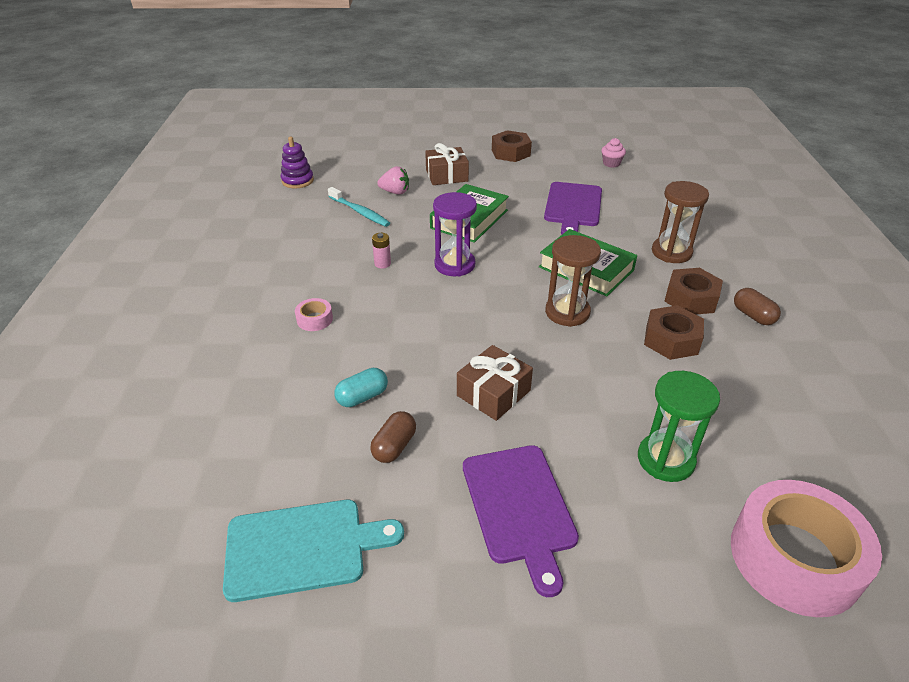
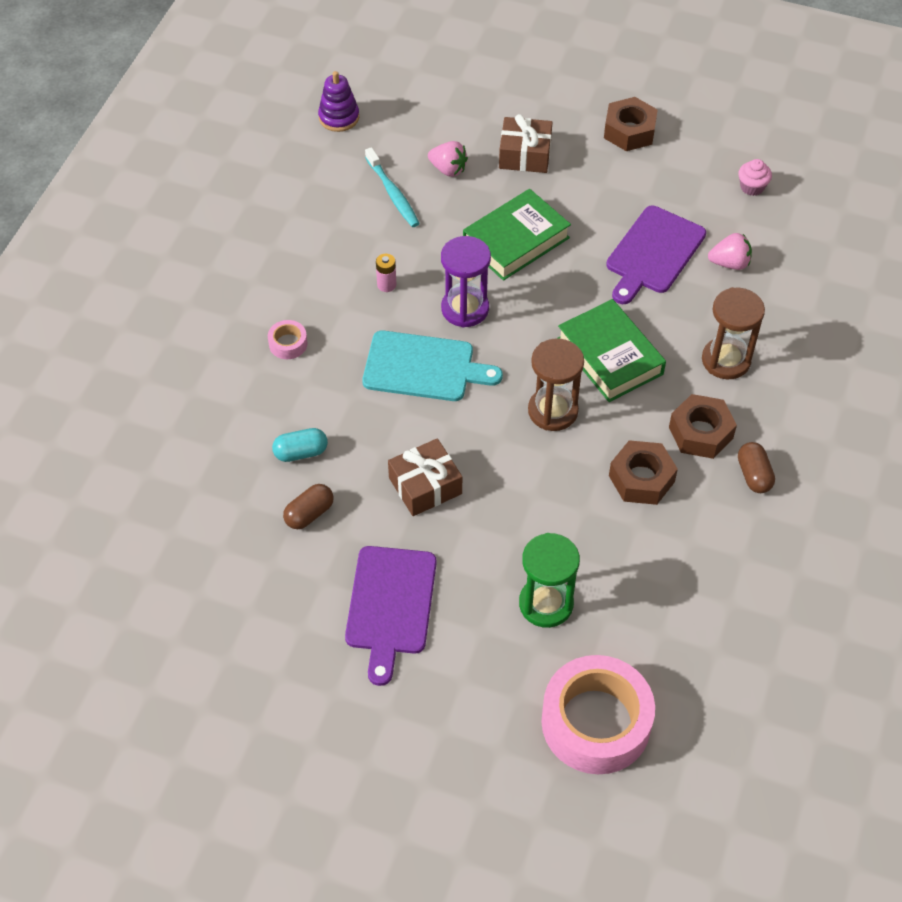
camera: 20 degrees right, 15 degrees up
turquoise cutting board [223,500,404,602] -> turquoise cutting board moved to [362,330,503,401]
none -> pink strawberry [708,233,752,270]

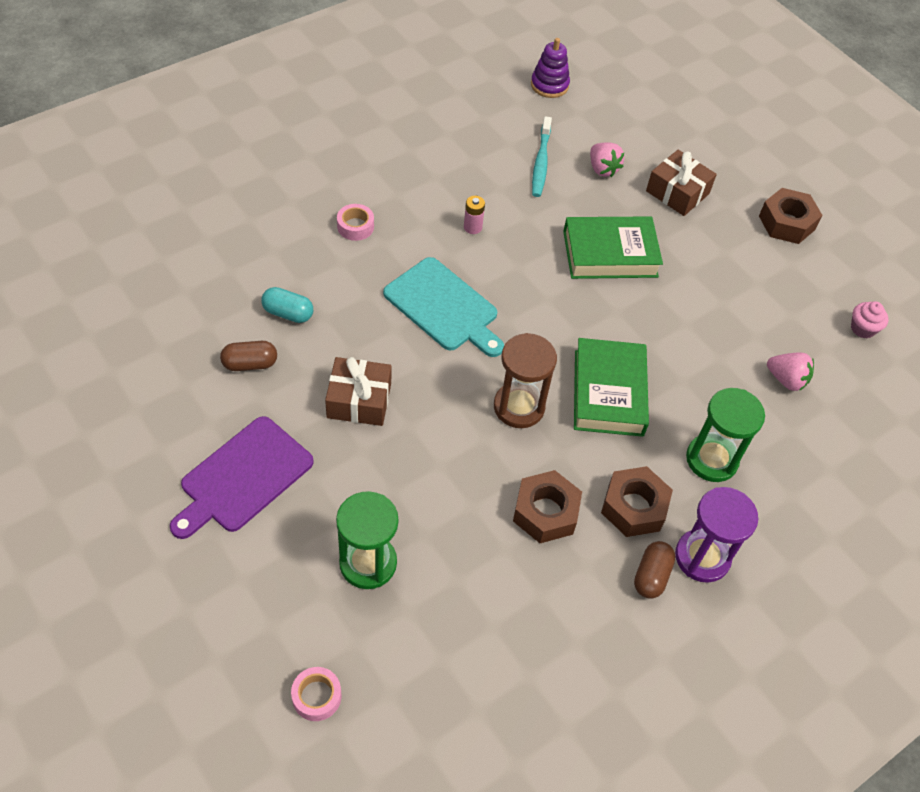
camera: 30 degrees right, 0 degrees up
purple hourglass [441,236,491,327] -> purple hourglass moved to [675,487,759,583]
pink tape [541,655,655,774] -> pink tape [291,667,341,721], size x0.41
purple cutting board [606,206,706,304] -> none
brown hourglass [702,287,765,379] -> green hourglass [686,388,765,482]

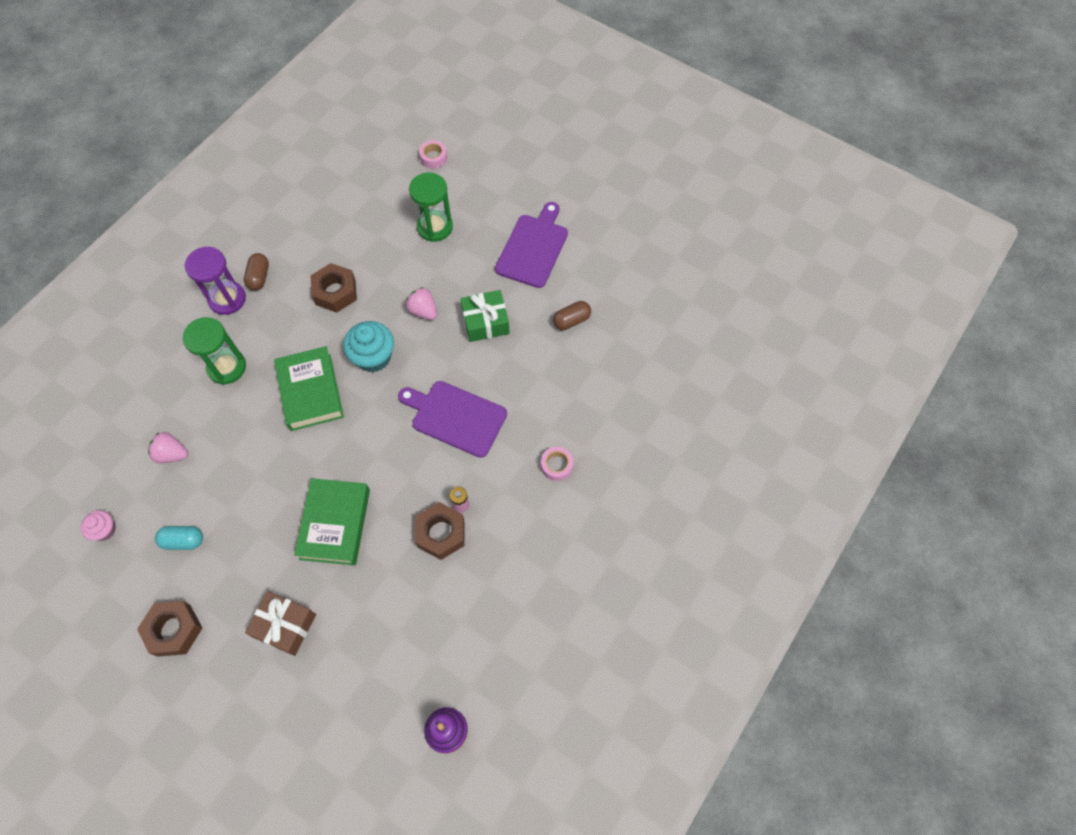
camera: 165 degrees right, 10 degrees up
turquoise capsule [261,287,313,323] -> turquoise capsule moved to [155,526,203,550]
brown gift [325,357,392,426] -> green gift [460,290,510,342]
turquoise cutting board [383,257,504,357] -> purple cutting board [398,381,507,458]
brown hourglass [494,333,557,428] -> turquoise cupcake [343,321,394,372]
turquoise toothbrush [532,116,552,197] -> none
green book [563,216,663,279] -> green book turned 60 degrees counterclockwise [294,478,370,565]
pink strawberry [590,142,624,177] -> pink strawberry moved to [406,287,437,320]
brown nut [601,466,673,537] -> brown nut moved to [415,502,465,560]

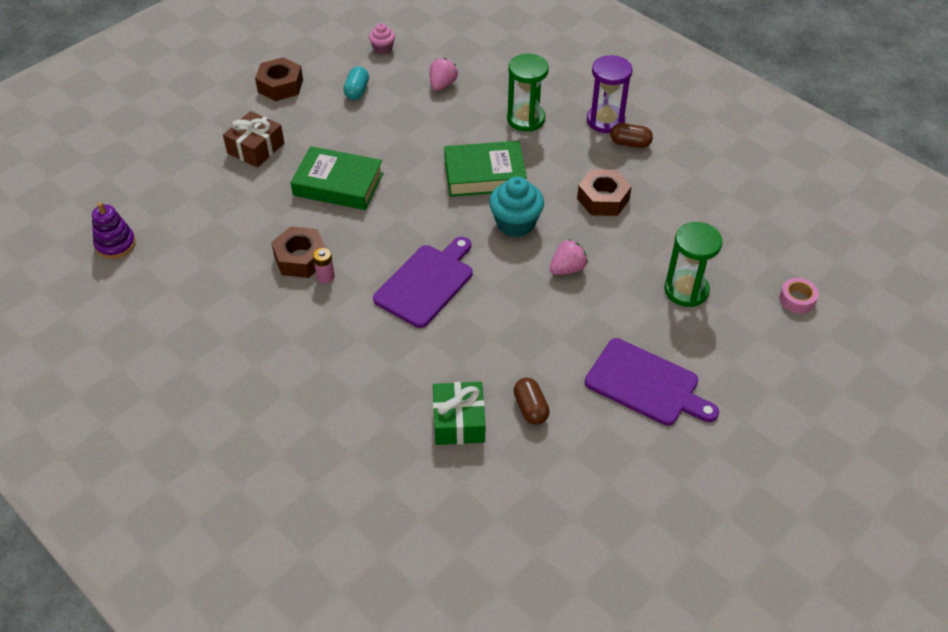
camera: 100 degrees right, 15 degrees down
green gift [460,290,510,342] -> green gift moved to [433,382,485,445]
pink tape [541,447,573,481] -> none

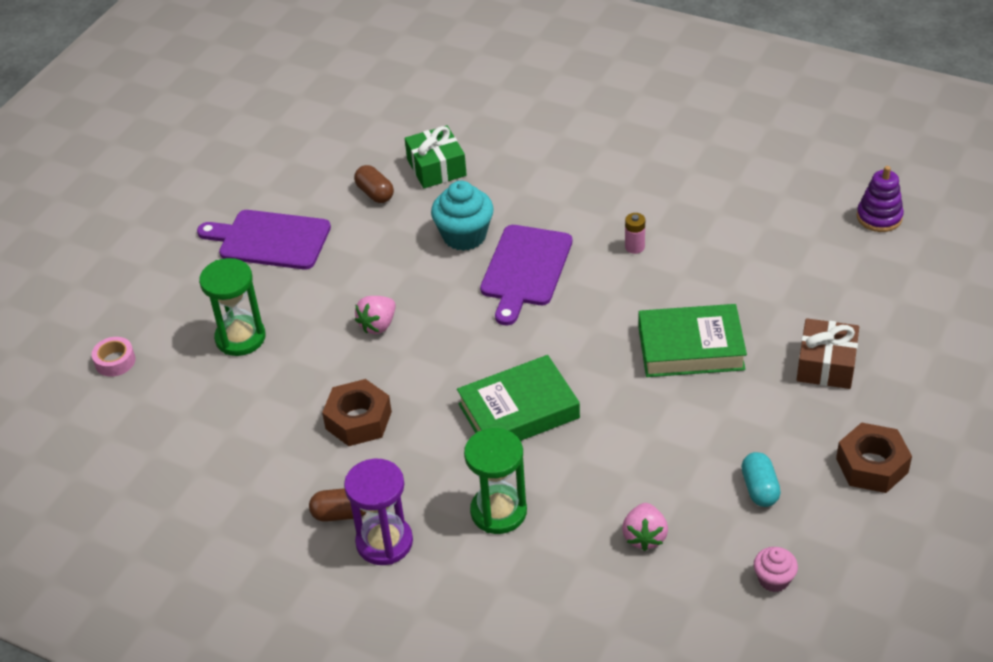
camera: 165 degrees right, 5 degrees down
brown nut [271,226,326,278] -> none
turquoise cupcake [489,176,544,237] -> turquoise cupcake moved to [431,181,494,251]

